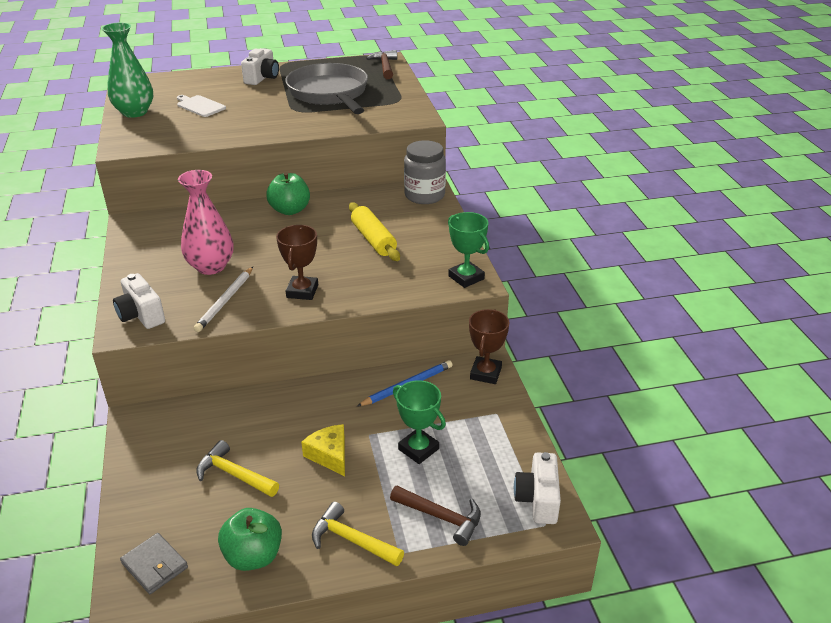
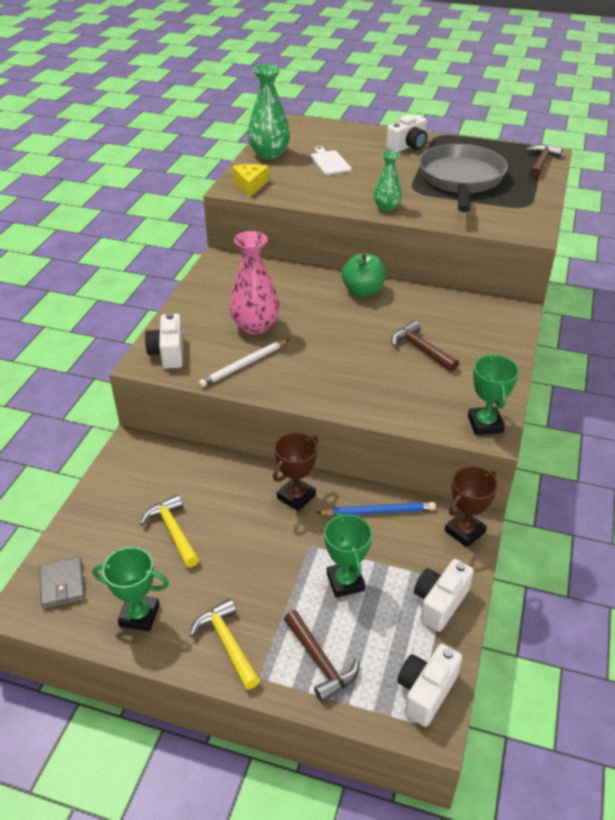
camera: 30 degrees right, 5 degrees up
green apple [218,508,282,571] -> green trophy [92,547,169,631]
brown trophy [276,225,318,300] -> brown trophy moved to [273,432,318,511]
yellow cheese [301,424,345,476] -> yellow cheese moved to [232,164,269,197]
yellow rolling pin [349,202,400,261] -> brown hammer [391,320,459,372]
grey jar [404,140,446,204] -> none
none -> green vase [374,151,402,211]
none -> white camera [414,559,474,632]

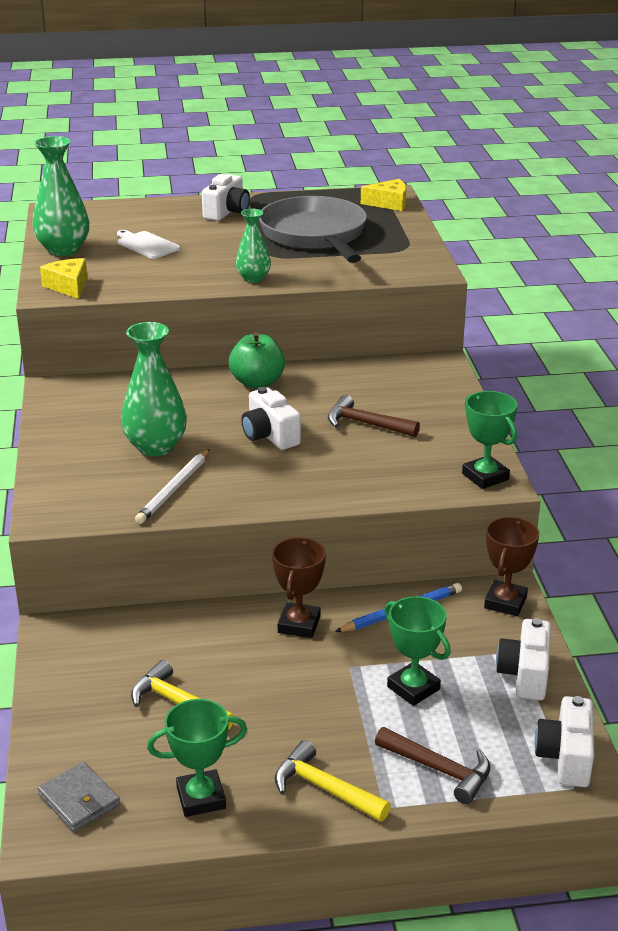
camera: 25 degrees left, 10 degrees down
white camera [145,313,183,369] -> white camera moved to [241,387,301,450]
pink vase [229,231,280,335] -> green vase [121,322,187,456]
brown hammer [526,144,563,179] -> yellow cheese [361,179,406,211]

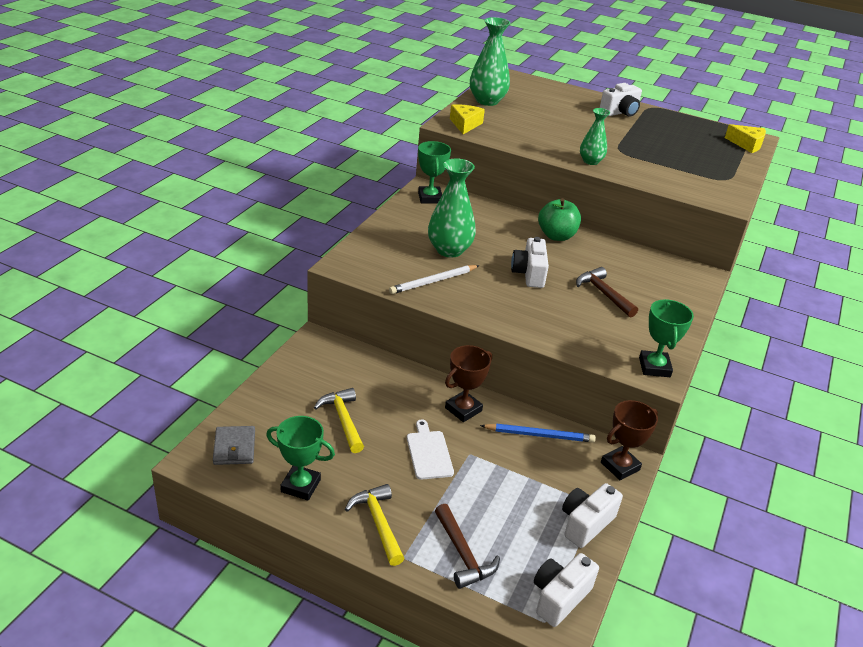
camera: 30 degrees right, 5 degrees up
white cutting board [117,230,180,259] -> white cutting board moved to [407,420,454,480]
grey pan [259,196,367,263] -> none
green trophy [384,596,451,706] -> green trophy moved to [418,141,451,204]

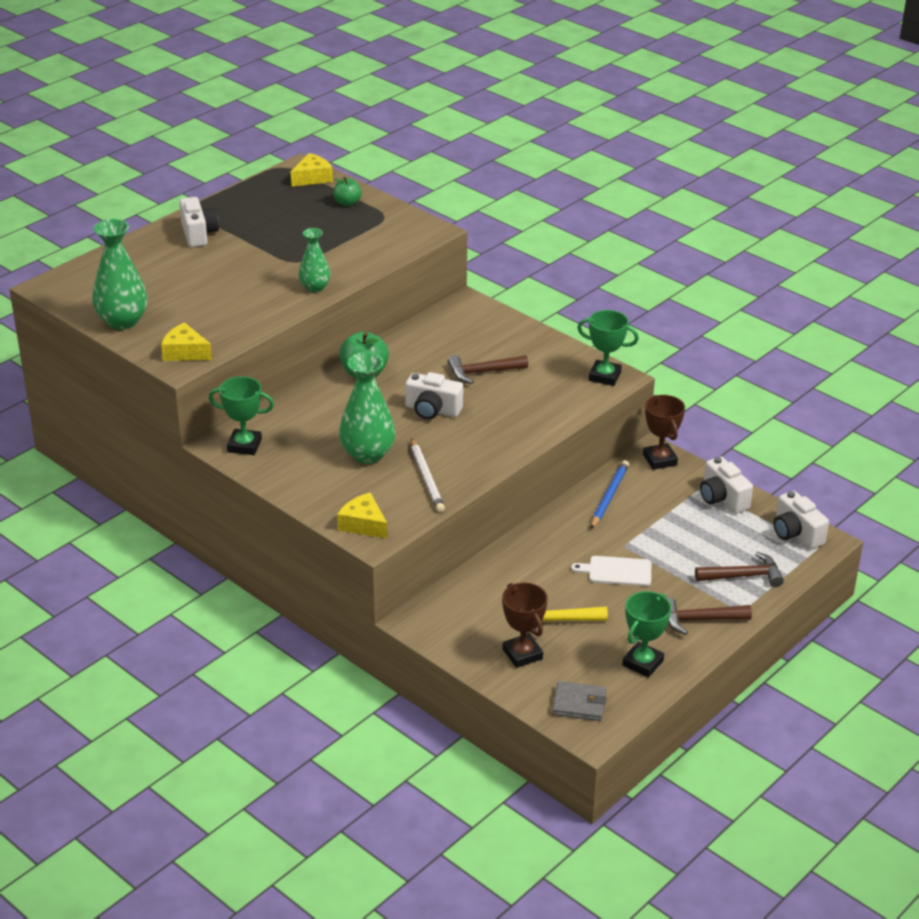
camera: 70 degrees left, 0 degrees up
yellow hammer [345,484,405,566] -> brown hammer [667,597,752,635]
brown trophy [445,345,492,422] -> brown trophy moved to [502,582,548,668]
none -> green apple [333,177,362,206]
none -> yellow cheese [337,493,388,539]

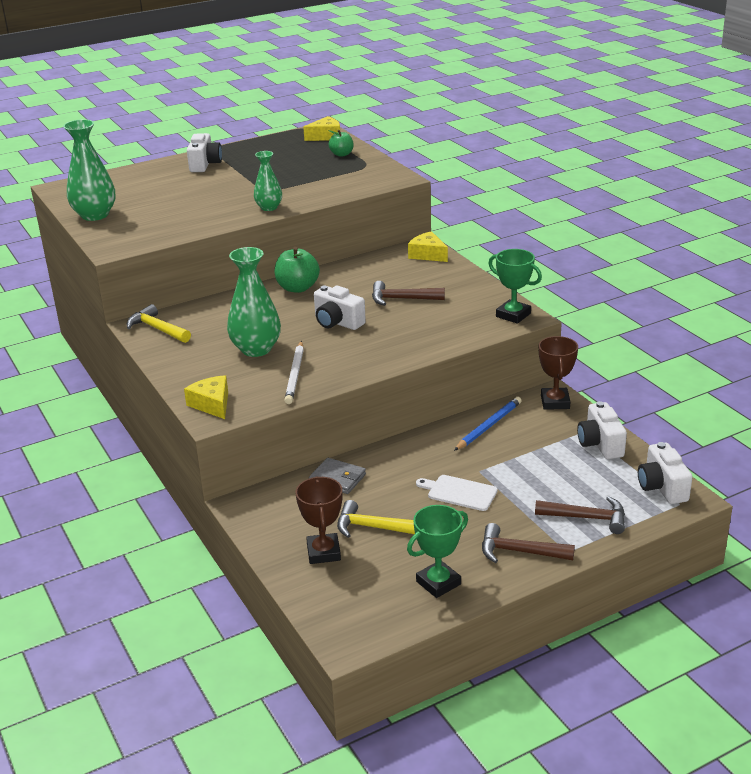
camera: 20 degrees right, 5 degrees down
yellow cheese [161,322,212,361] -> yellow cheese moved to [408,231,448,262]
green trophy [209,376,274,455] -> yellow hammer [127,304,191,343]
grey wallet [552,681,606,721] -> grey wallet moved to [309,458,366,494]

